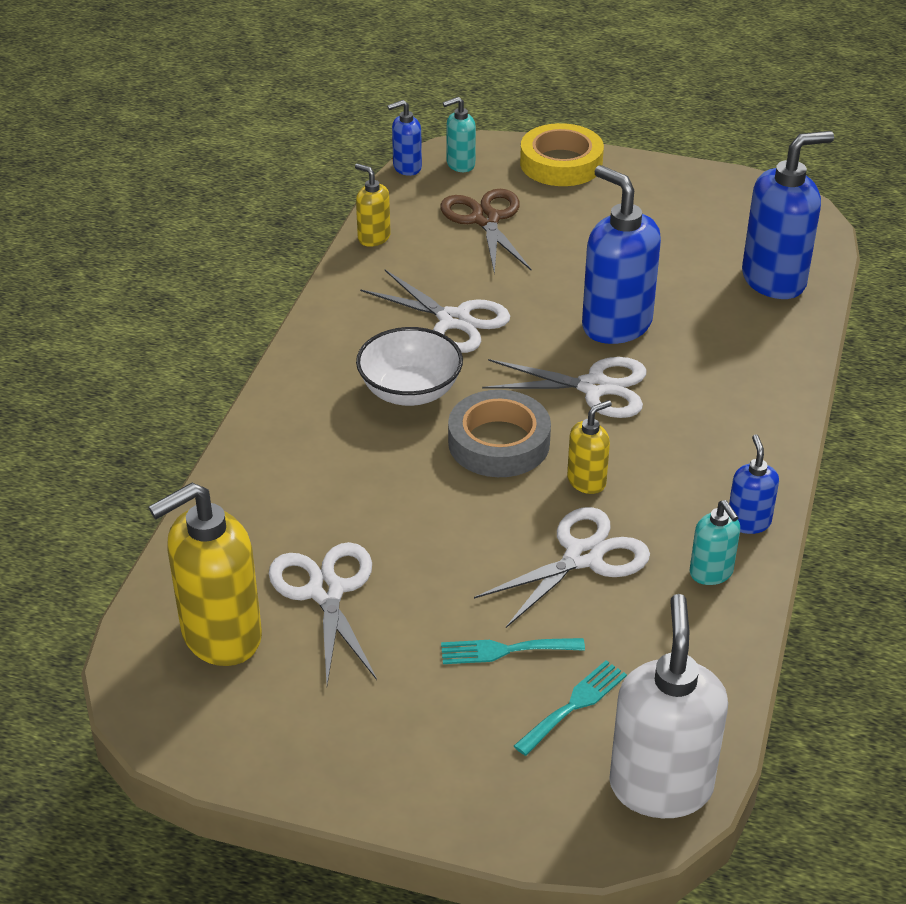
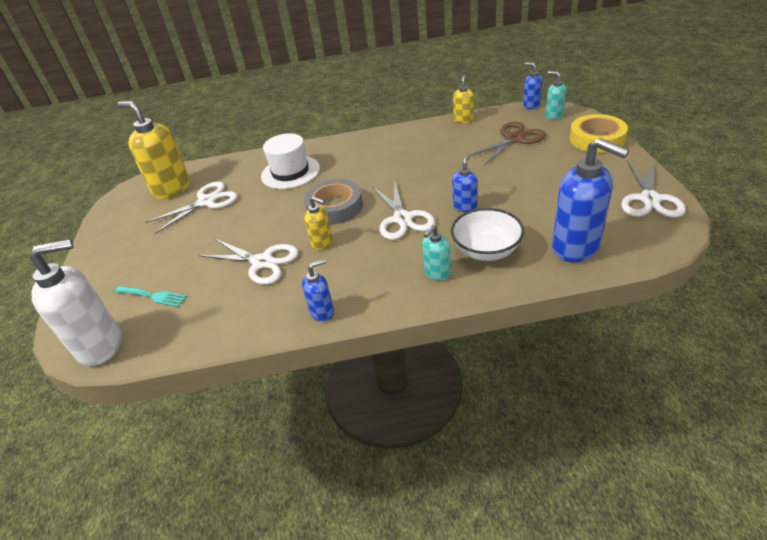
camera: 70 degrees right, 0 degrees up
white bowl [356,327,463,406] -> white bowl moved to [451,208,524,261]
white scissors [360,270,510,353] -> white scissors moved to [621,160,686,218]
turquoise fork [441,638,585,664] -> none
blue soap dispenser [582,165,661,344] -> blue soap dispenser [452,154,478,212], size x0.51
turquoise soap dispenser [689,500,740,585] -> turquoise soap dispenser moved to [422,225,451,281]
none -> white hat [261,133,320,189]

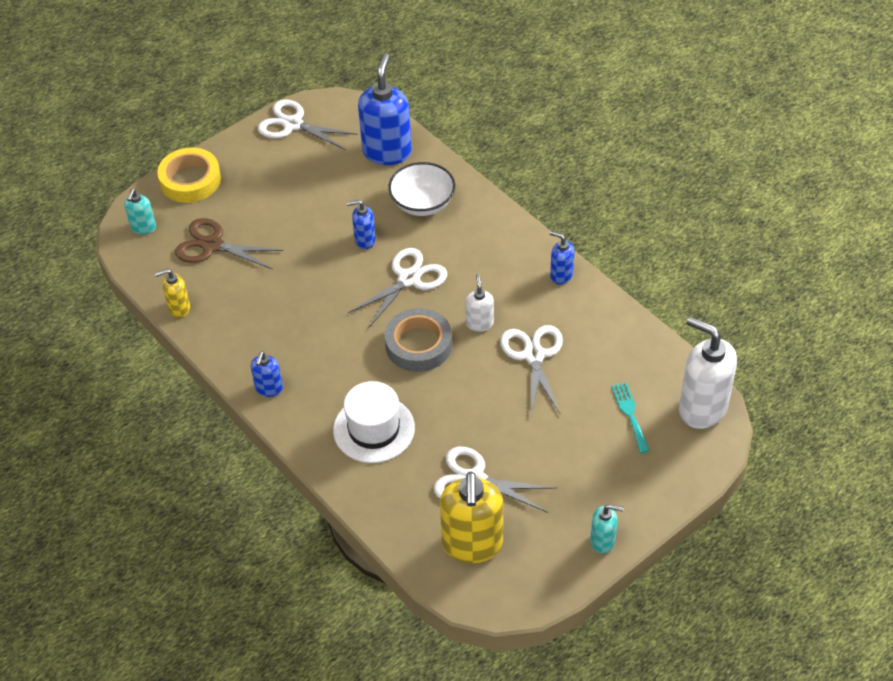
camera: 125 degrees left, 10 degrees up
yellow soap dispenser [304,197,333,250] -> white soap dispenser [466,274,494,332]
turquoise soap dispenser [422,225,451,281] -> turquoise soap dispenser moved to [590,504,624,554]
blue soap dispenser [523,62,543,110] -> blue soap dispenser moved to [251,351,283,397]
white scissors [621,160,686,218] -> white scissors turned 135 degrees counterclockwise [258,99,358,150]

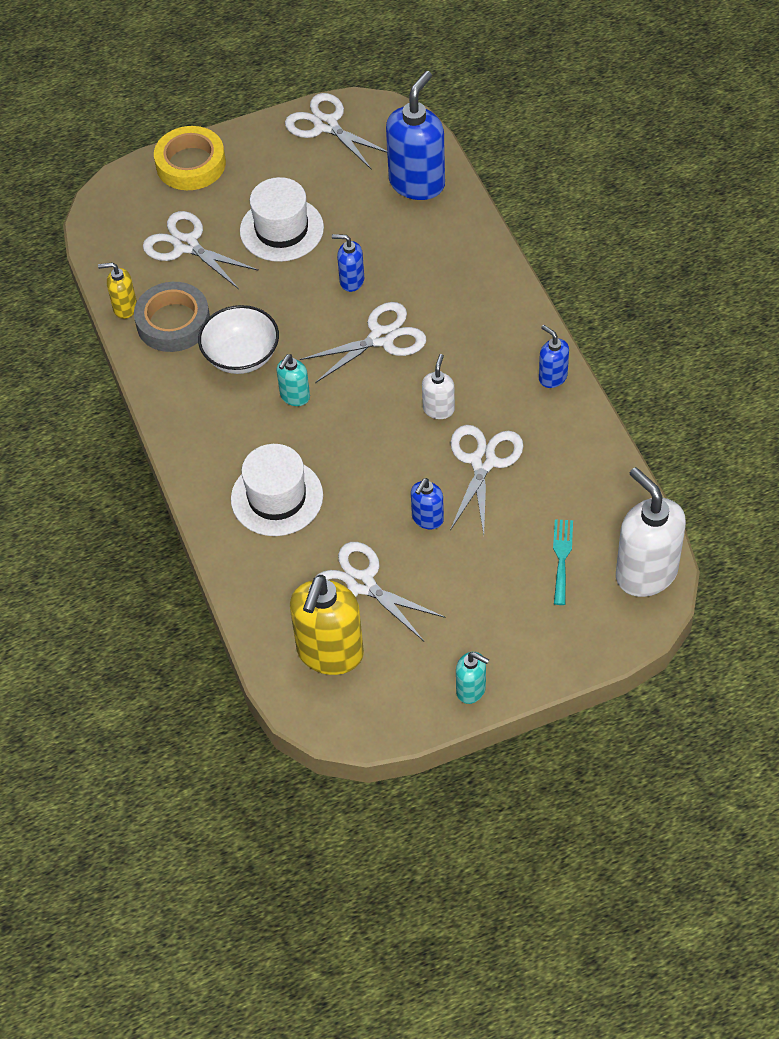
camera: 20 degrees right, 5 degrees up
turquoise soap dispenser [124,189,156,235] -> turquoise soap dispenser moved to [277,354,310,406]
brown scissors [175,218,283,270] -> white scissors [143,211,259,289]
blue soap dispenser [251,351,283,397] -> blue soap dispenser moved to [411,478,444,529]
grey tape [385,308,452,372] -> grey tape moved to [134,282,210,352]
white bowl [388,162,455,216] -> white bowl moved to [198,305,279,374]
none -> white hat [240,177,324,262]

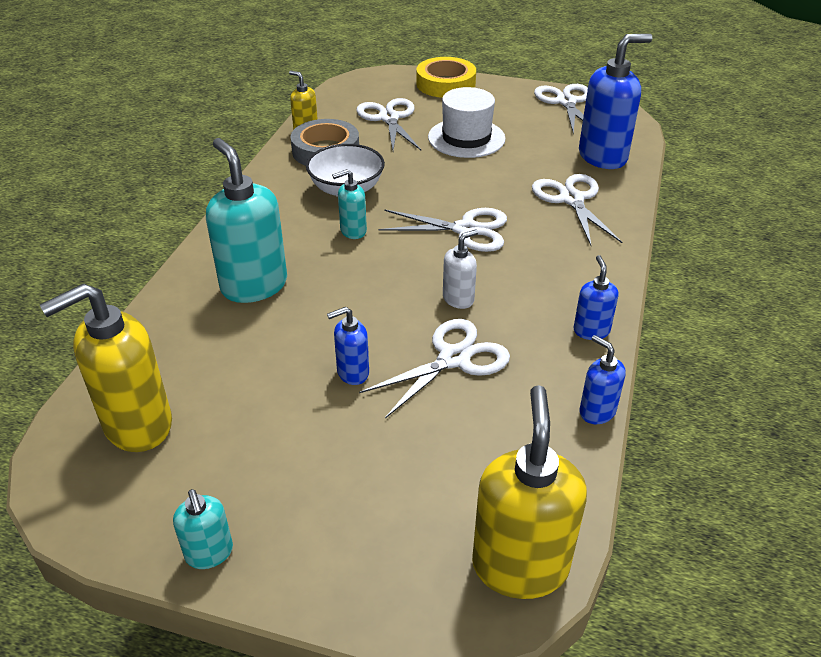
camera: 35 degrees right, 15 degrees down
white hat [231,444,323,536] -> turquoise soap dispenser [206,138,287,303]
white scissors [316,542,445,641] -> white scissors moved to [532,174,622,245]
blue soap dispenser [332,234,364,292] -> blue soap dispenser moved to [579,335,625,424]
turquoise fork [553,519,573,605] -> none
white soap dispenser [616,467,686,597] -> yellow soap dispenser [472,385,587,599]

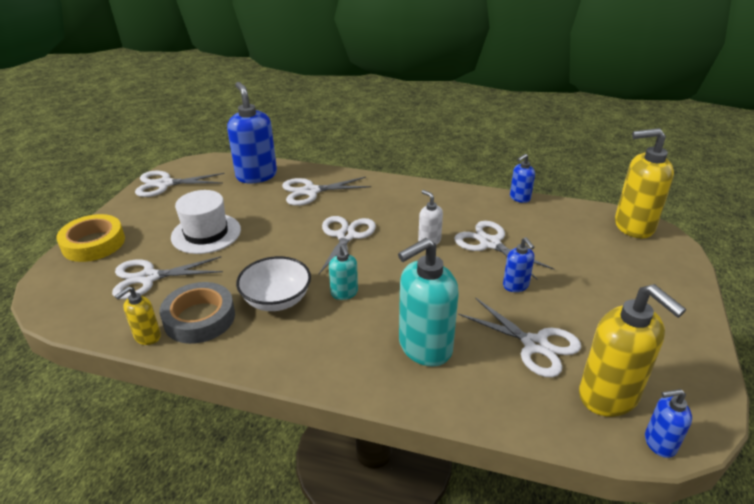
camera: 90 degrees left, 5 degrees down
turquoise soap dispenser [173,489,233,569] -> none
blue soap dispenser [574,255,619,340] -> blue soap dispenser moved to [645,389,692,458]
none -> white scissors [458,297,581,377]

